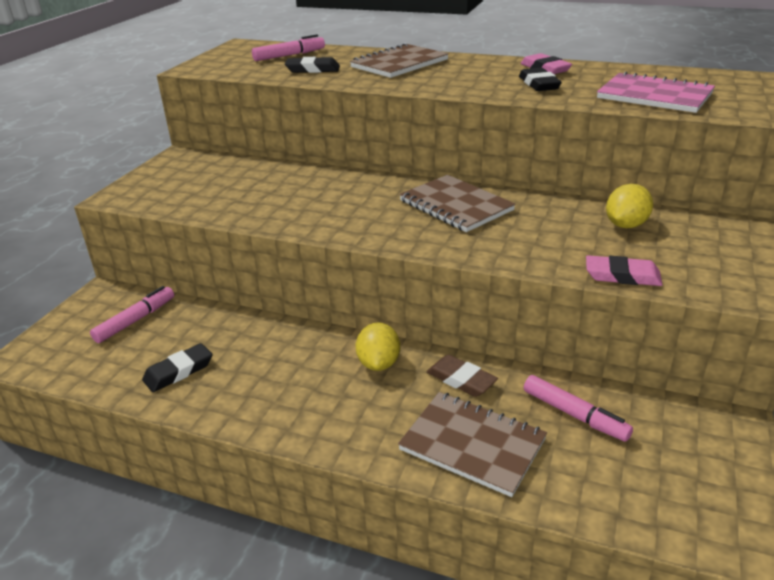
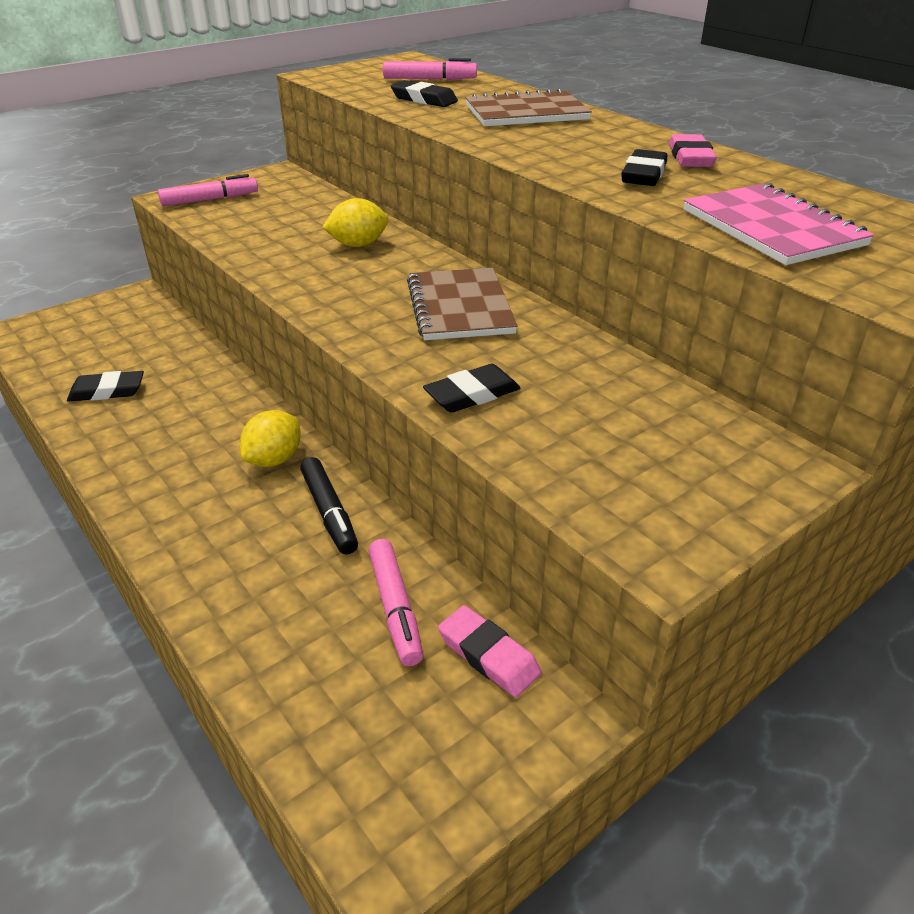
camera: 30 degrees right, 5 degrees up
pink marker [90,286,174,343] -> pink marker moved to [158,174,258,206]
brown notebook [398,392,547,497] -> none
brown eraser [427,355,498,397] -> black marker [300,457,358,554]
pink eraser [586,255,663,286] -> pink eraser moved to [438,605,542,697]
yellow lemon [606,184,653,228] -> yellow lemon moved to [322,198,389,247]
none -> black eraser [423,364,521,413]

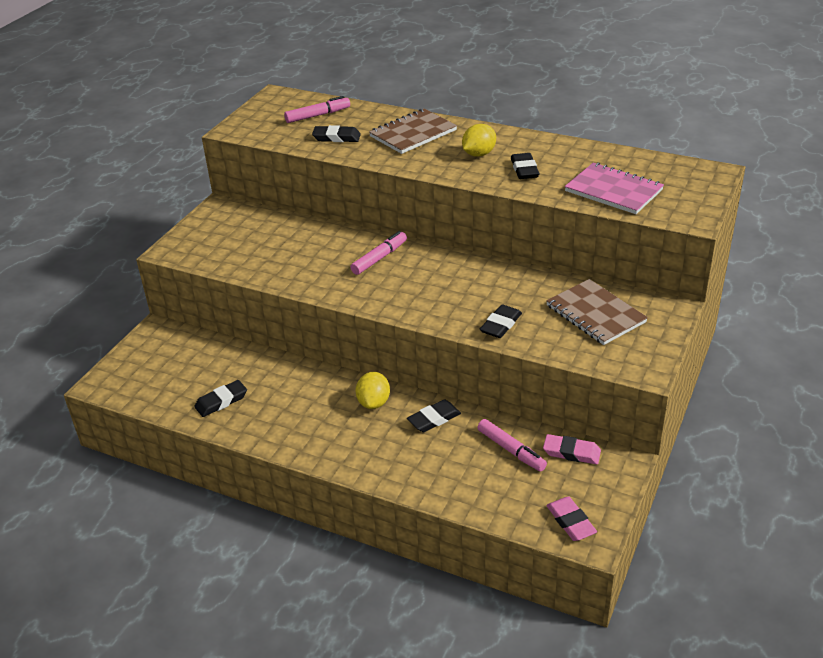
camera: 25 degrees left, 0 degrees up
pink marker [158,174,258,206] -> pink marker moved to [350,231,407,275]
black marker [300,457,358,554] -> black eraser [407,399,461,432]
yellow lemon [322,198,389,247] -> yellow lemon moved to [462,124,496,157]
brown notebook [407,268,518,340] -> brown notebook moved to [546,279,648,345]
pink eraser [669,134,717,167] -> pink eraser moved to [546,497,597,541]

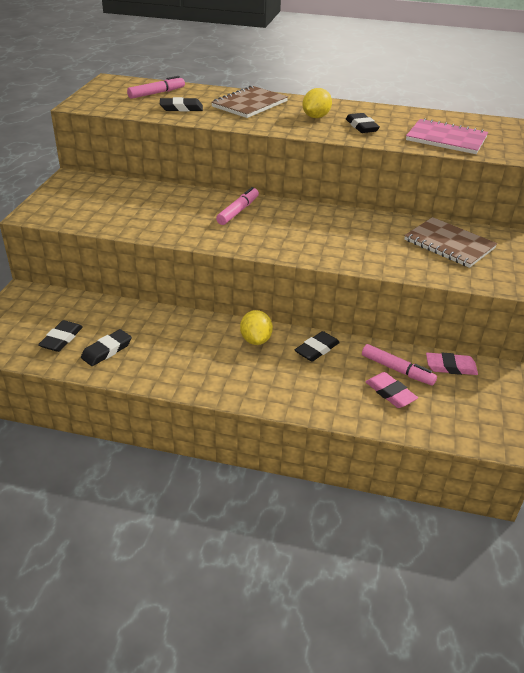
camera: 15 degrees left, 0 degrees up
black eraser [480,304,522,338] -> black eraser moved to [38,320,83,352]
pink eraser [546,497,597,541] -> pink eraser moved to [366,372,418,408]

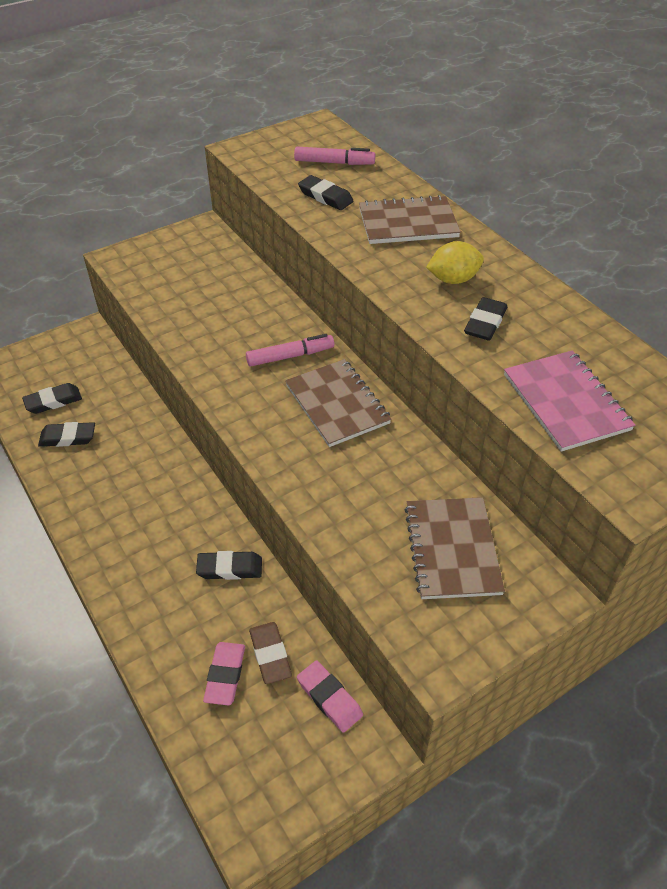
camera: 45 degrees right, 10 degrees up
yellow lemon [240,310,273,345] -> none
pink marker [362,344,437,385] -> brown eraser [249,622,292,684]
none -> brown notebook [285,359,391,447]

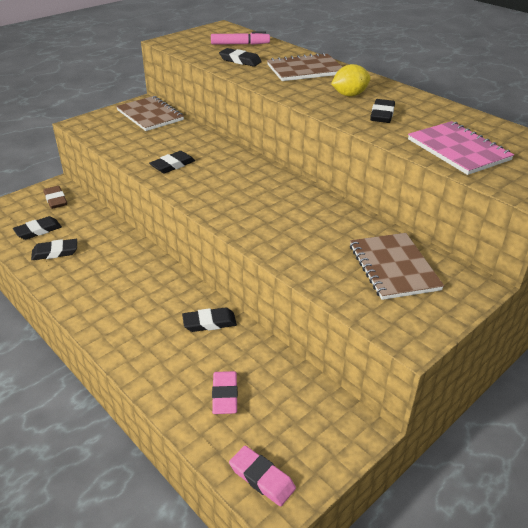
camera: 10 degrees left, 10 degrees down
pink marker [246,334,334,367] -> none
brown eraser [249,622,292,684] -> brown eraser moved to [43,186,67,209]
brown notebook [285,359,391,447] -> brown notebook moved to [116,96,184,131]
pink eraser [297,660,363,733] -> pink eraser moved to [229,446,296,506]
none -> black eraser [149,151,195,174]

